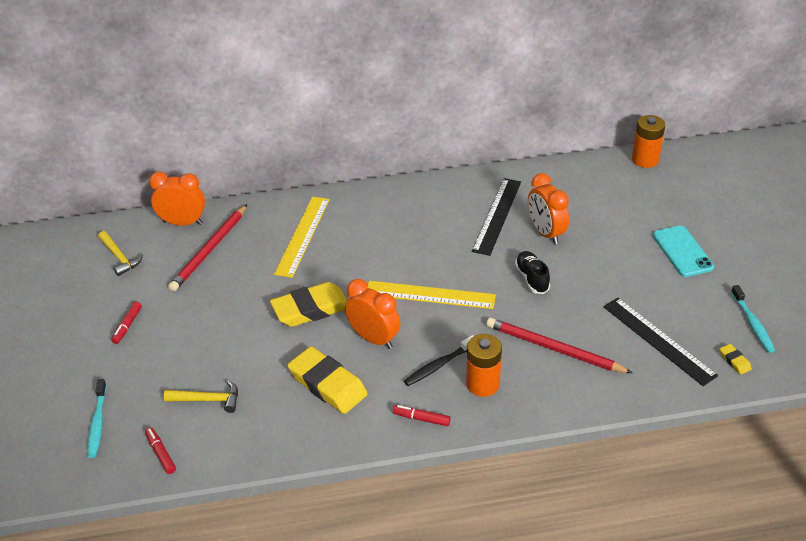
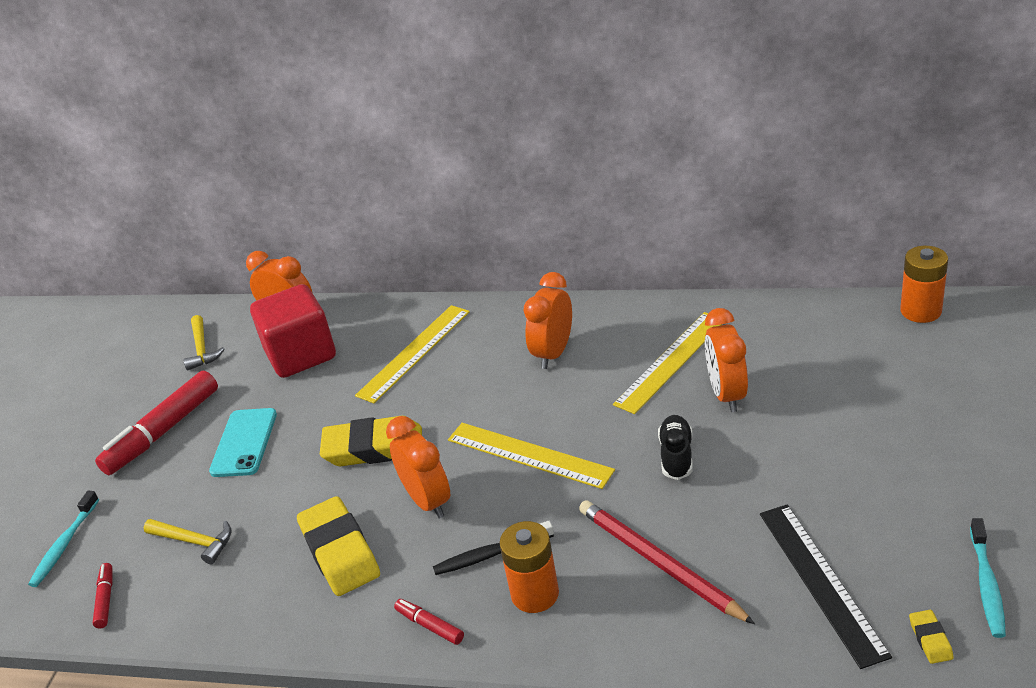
camera: 25 degrees right, 5 degrees down
red marker [111,302,142,344] -> red marker [95,371,218,475], size x2.19
red pencil [168,204,247,291] -> red cube [250,284,336,378]
black ruler [472,178,521,256] -> yellow ruler [613,312,722,414]
turquoise phone [653,225,714,277] -> turquoise phone moved to [209,408,277,477]
none -> orange clock [524,272,572,369]

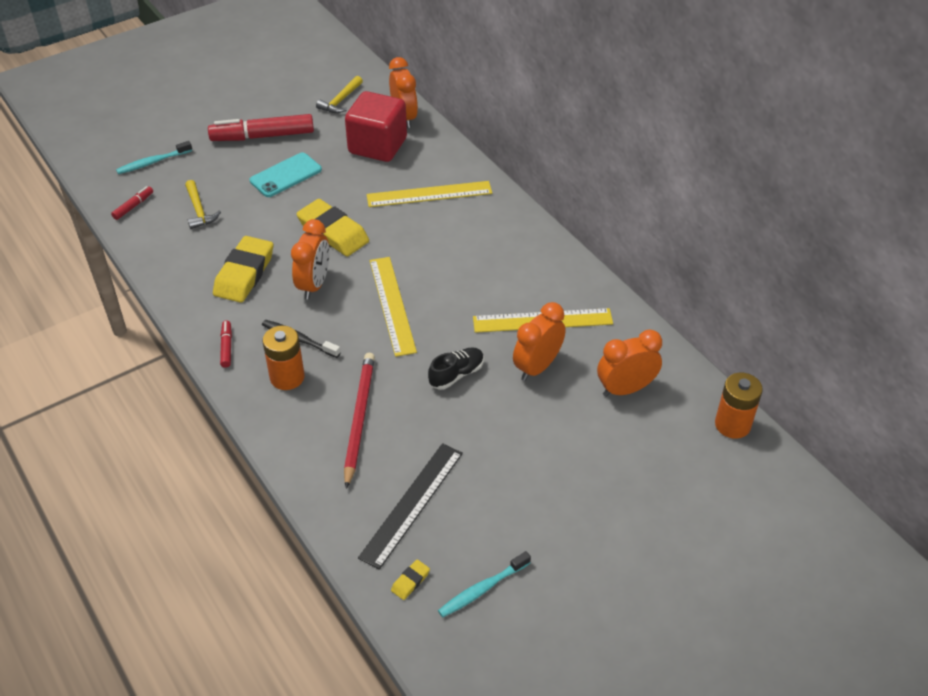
camera: 40 degrees right, 10 degrees up
orange clock [524,272,572,369] -> orange clock moved to [597,330,662,397]

